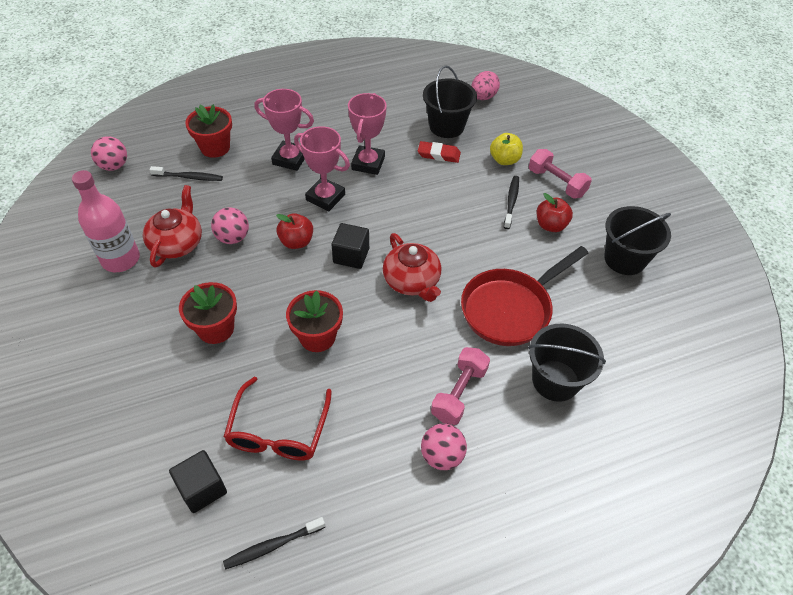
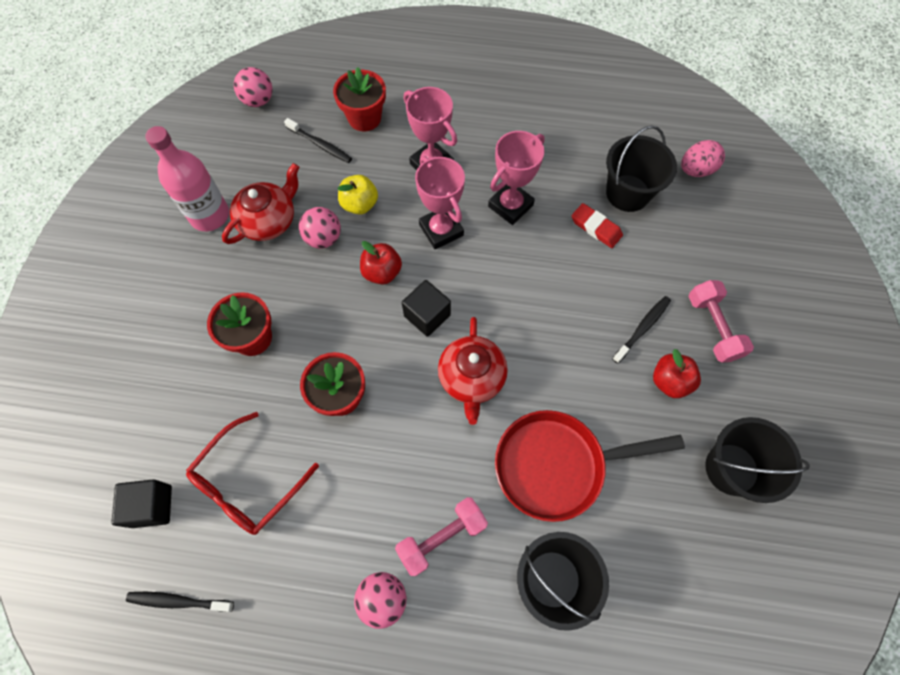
camera: 30 degrees right, 15 degrees up
yellow apple [490,133,523,165] -> yellow apple moved to [338,175,378,215]

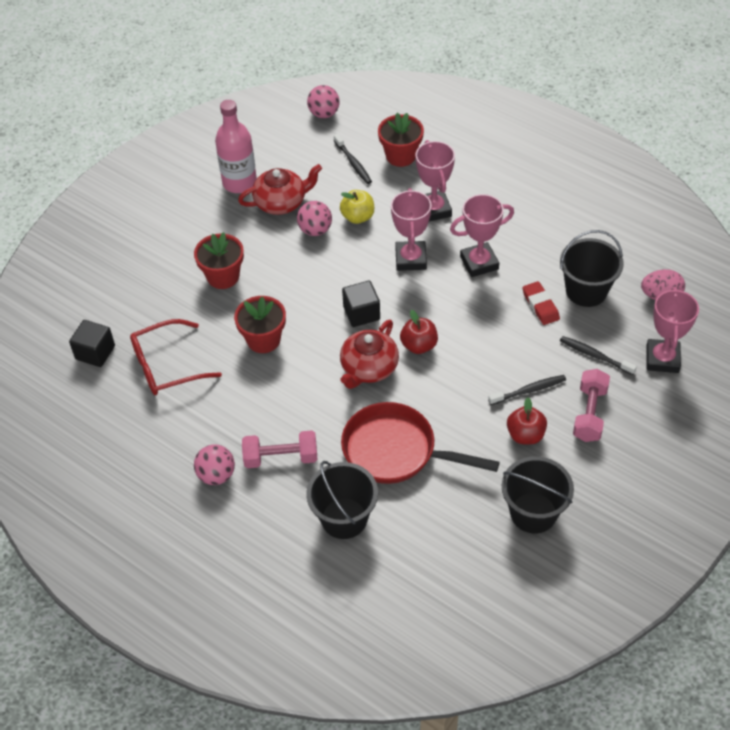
camera: 30 degrees right, 15 degrees down
black toothbrush [126,592,234,612] -> black toothbrush moved to [560,336,637,375]
red apple [360,241,402,285] -> red apple moved to [400,310,438,354]
none -> pink trophy [646,287,699,373]

